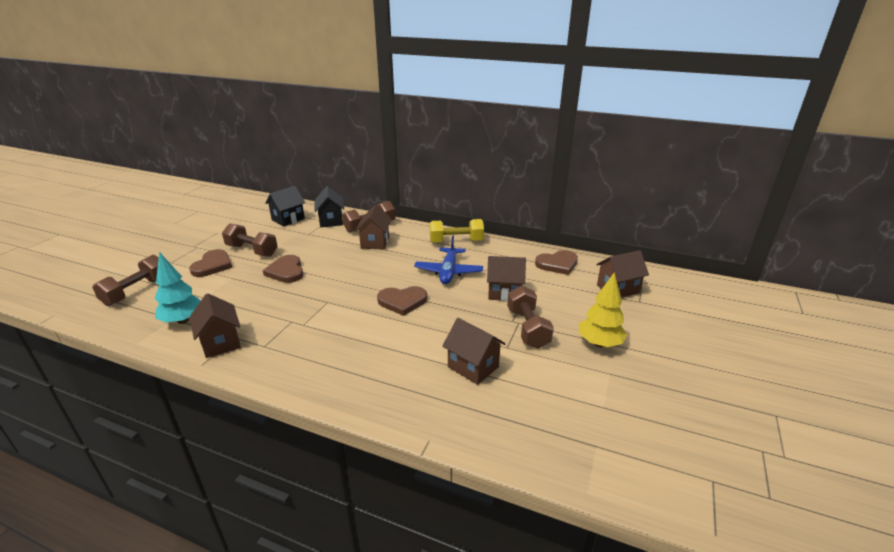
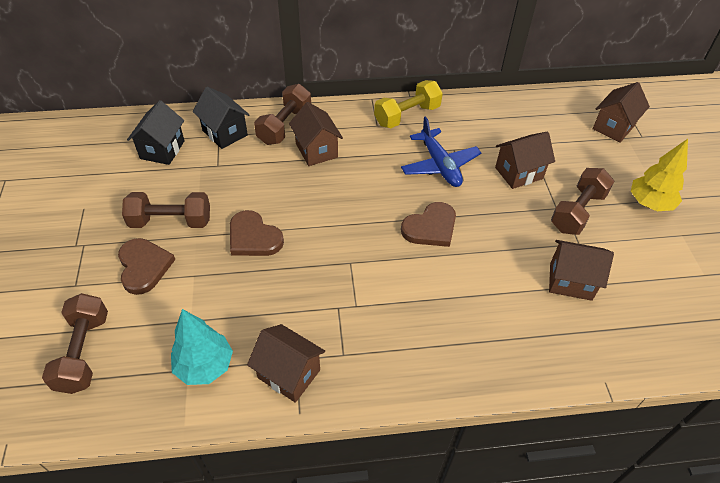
camera: 30 degrees left, 20 degrees up
brown dumbbell [507,285,554,349] -> brown dumbbell turned 75 degrees clockwise [551,168,615,235]
brown heart [535,250,578,275] -> none

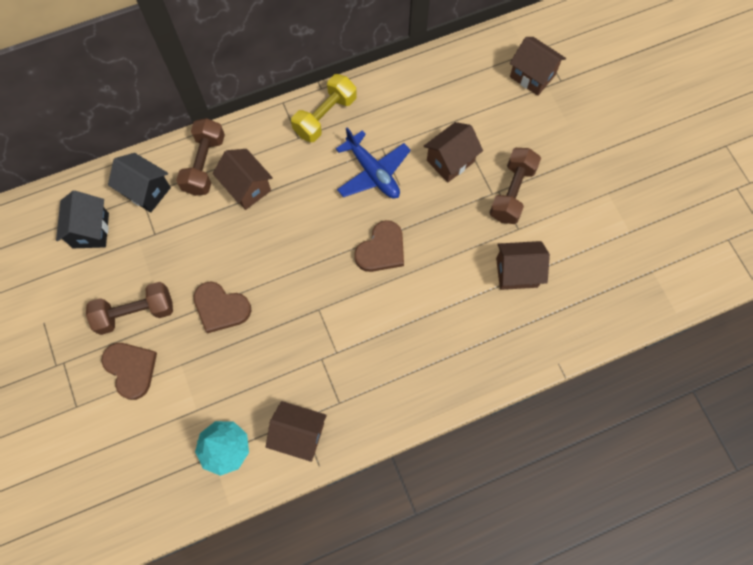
camera: 15 degrees left, 20 degrees up
brown dumbbell [42,293,108,394] -> none
brown house [593,82,650,142] -> brown house turned 75 degrees counterclockwise [510,37,566,96]
yellow tree [631,139,688,211] -> none

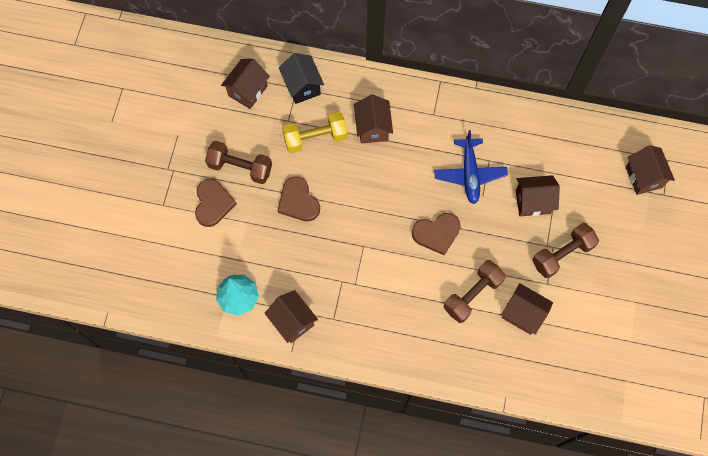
camera: 35 degrees right, 0 degrees up
black house [56,190,109,248] -> brown house [221,59,270,109]
brown dumbbell [176,118,225,196] -> brown dumbbell moved to [444,260,506,323]
yellow dumbbell [291,74,357,142] -> yellow dumbbell moved to [282,112,348,153]

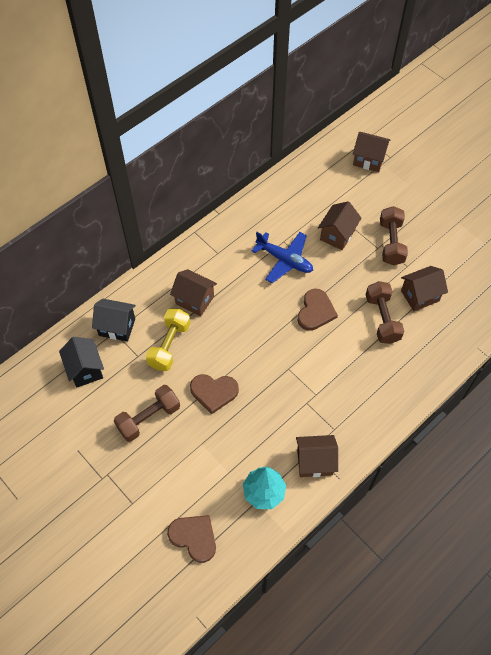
camera: 55 degrees left, 10 degrees down
brown heart [195,179,237,227] -> brown heart moved to [167,515,216,563]
brown house [221,59,270,109] -> black house [59,337,104,387]

